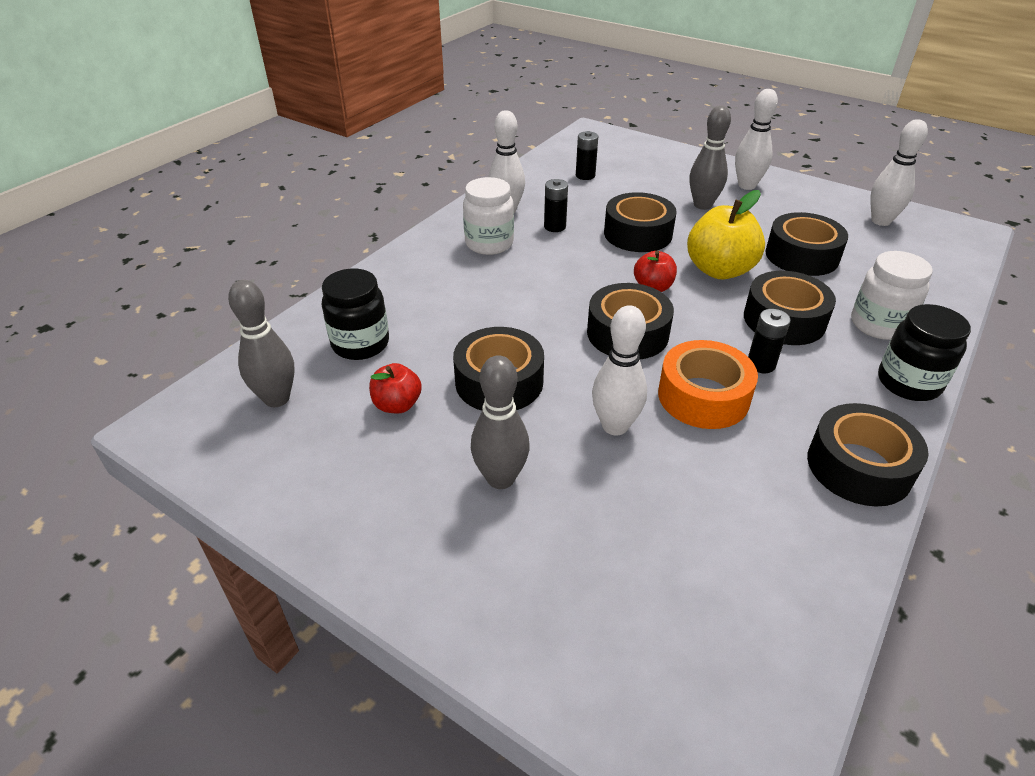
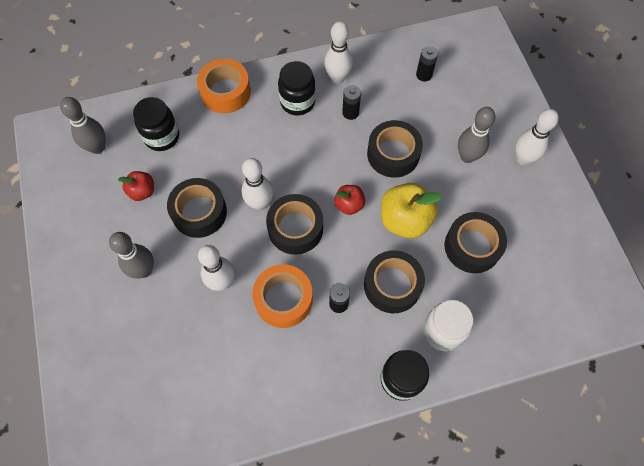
camera: 40 degrees right, 25 degrees up
white jar [463,177,514,255] -> black jar [278,61,316,115]
black tape [807,403,929,506] -> none
white bowling pin [870,119,928,226] -> white bowling pin moved to [241,158,273,210]
none -> orange tape [197,59,251,113]

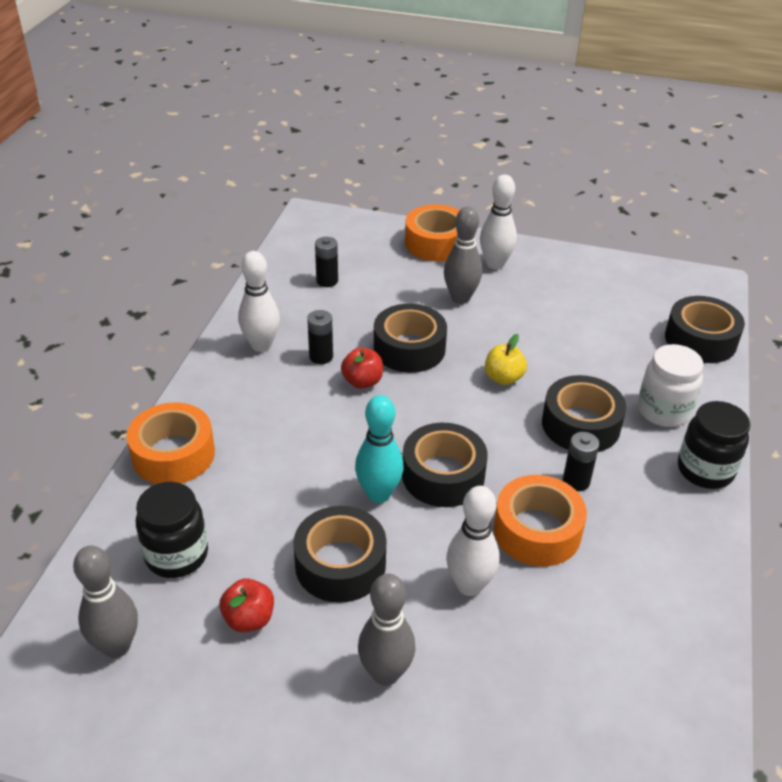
camera: 60 degrees left, 25 degrees down
white bowling pin [241,158,273,210] -> turquoise bowling pin [355,395,404,503]
black jar [278,61,316,115] -> none
red apple [334,185,365,215] -> red apple moved to [341,347,383,389]
yellow apple [381,183,442,238] -> yellow apple [485,334,527,385], size x0.56
black tape [445,212,507,273] -> black tape moved to [665,296,745,363]
none -> orange tape [405,204,460,261]

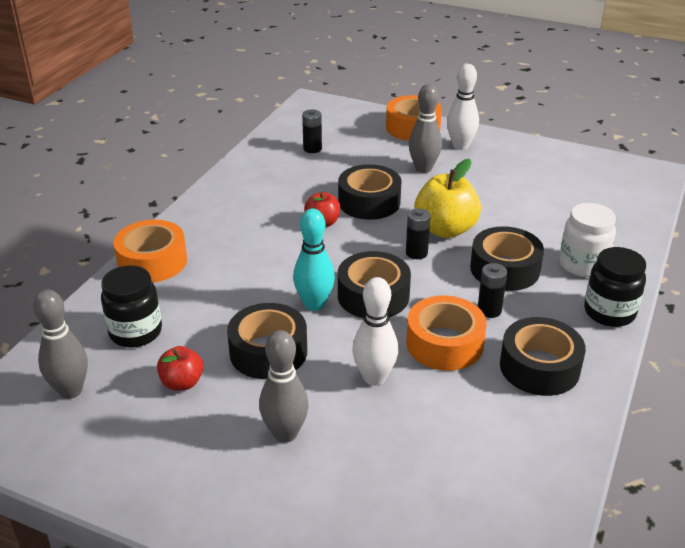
camera: 10 degrees right, 5 degrees down
white bowling pin [238,251,280,352] -> none
black battery [307,310,333,364] -> black battery moved to [406,208,431,259]
yellow apple [485,334,527,385] -> yellow apple [414,159,481,238], size x1.78
black tape [665,296,745,363] -> black tape moved to [500,317,586,396]

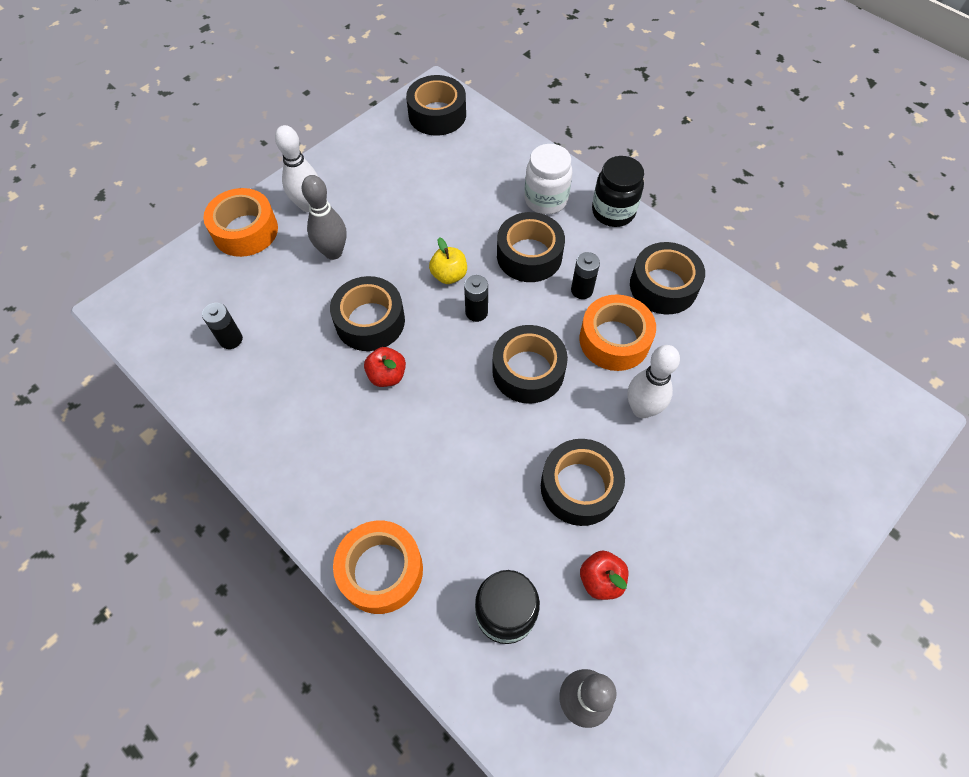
camera: 70 degrees left, 25 degrees up
grey bowling pin [259,330,309,443] -> none
turquoise bowling pin [293,208,335,311] -> none
yellow apple [414,159,481,238] -> yellow apple [429,237,467,284], size x0.56
none -> black tape [406,75,466,136]

